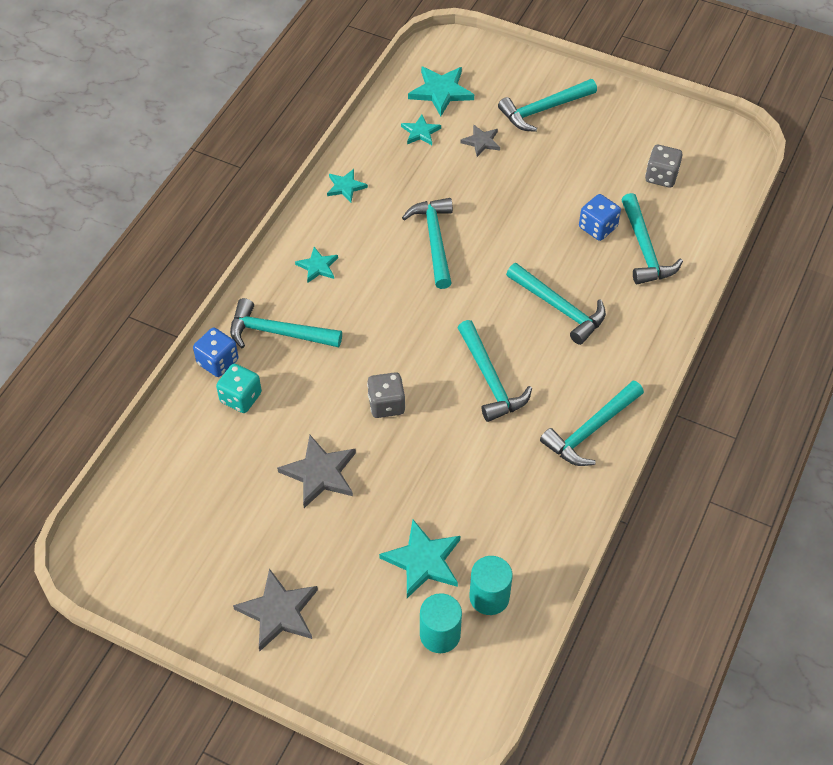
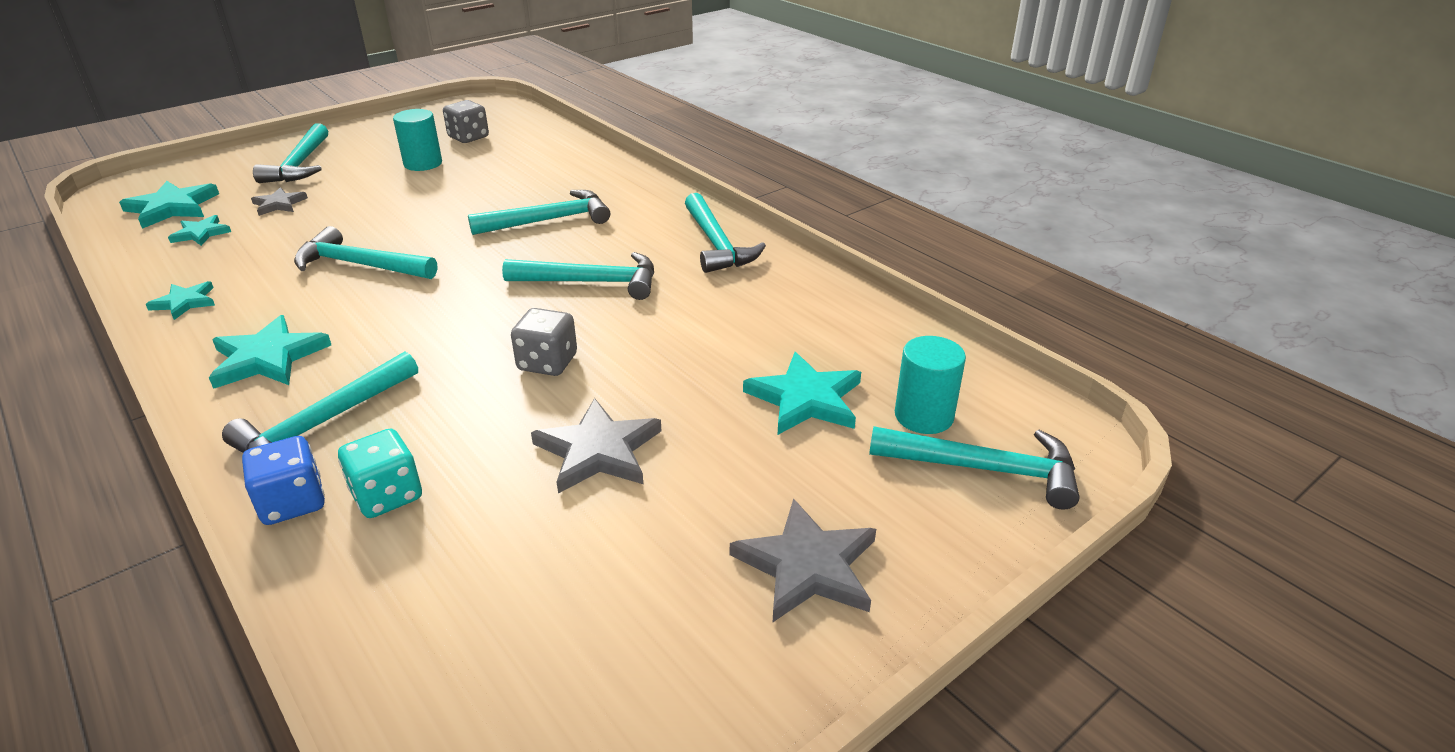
camera: 65 degrees left, 20 degrees down
turquoise star [295,247,338,283] -> turquoise star [209,315,331,389], size x1.67
turquoise cylinder [469,556,513,615] -> turquoise cylinder moved to [393,109,442,171]
blue dice [579,194,621,241] -> none
turquoise hammer [621,193,683,284] -> turquoise hammer moved to [869,426,1080,510]

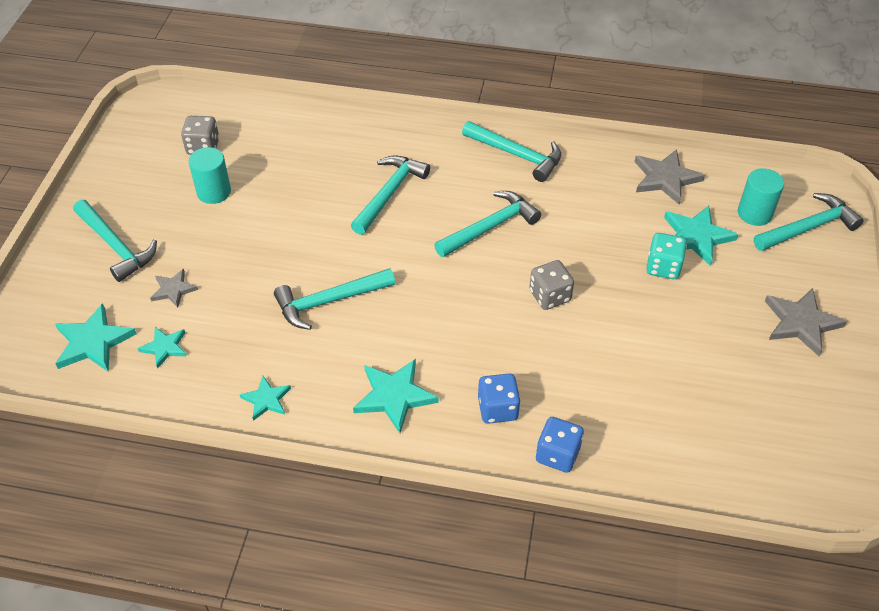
camera: 40 degrees left, 15 degrees up
turquoise hammer [222,352,418,453] -> blue dice [478,373,521,424]
turquoise dice [338,429,422,518] -> turquoise dice moved to [646,233,687,279]
grey star [531,398,662,494] -> grey star moved to [635,149,705,205]

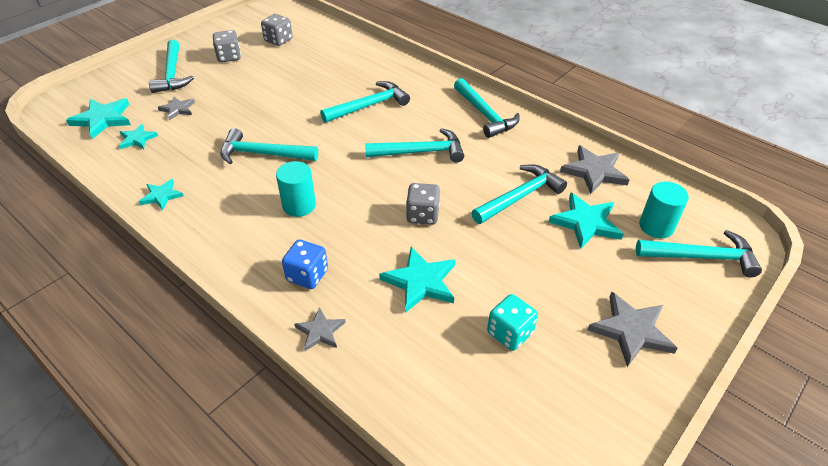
camera: 30 degrees right, 5 degrees down
turquoise cylinder [189,147,231,204] -> turquoise cylinder moved to [276,161,316,217]
turquoise star [353,359,439,434] -> turquoise star moved to [379,247,455,313]
blue dice [536,417,584,473] -> grey star [294,307,346,351]
turquoise dice [646,233,687,279] -> turquoise dice moved to [487,294,538,351]
none -> grey dice [213,30,241,62]
none -> turquoise hammer [471,164,567,224]

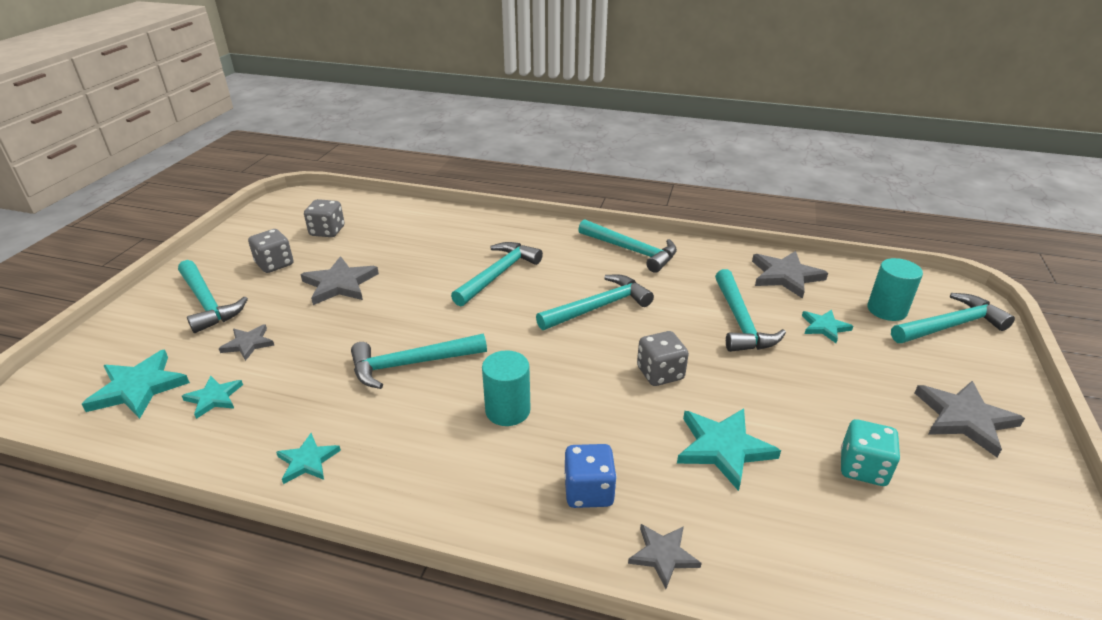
camera: 25 degrees left, 10 degrees down
turquoise hammer [471,164,567,224] -> turquoise hammer turned 150 degrees clockwise [715,269,786,352]
turquoise star [549,192,624,249] -> turquoise star [802,310,853,343], size x0.60
none -> grey star [300,256,379,305]

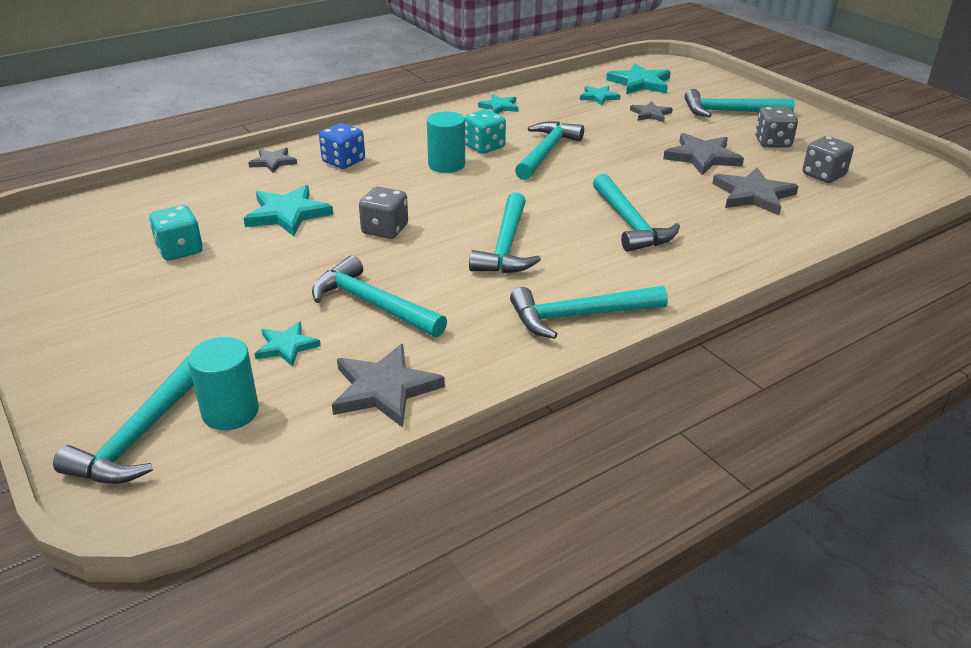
camera: 130 degrees right, 0 degrees up
grey star [915,381,1025,457] -> grey star moved to [712,167,798,215]
none -> turquoise dice [464,109,506,154]

